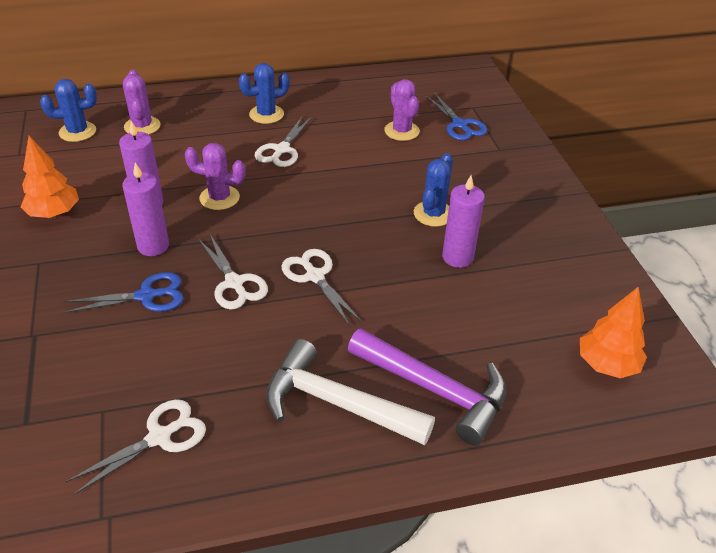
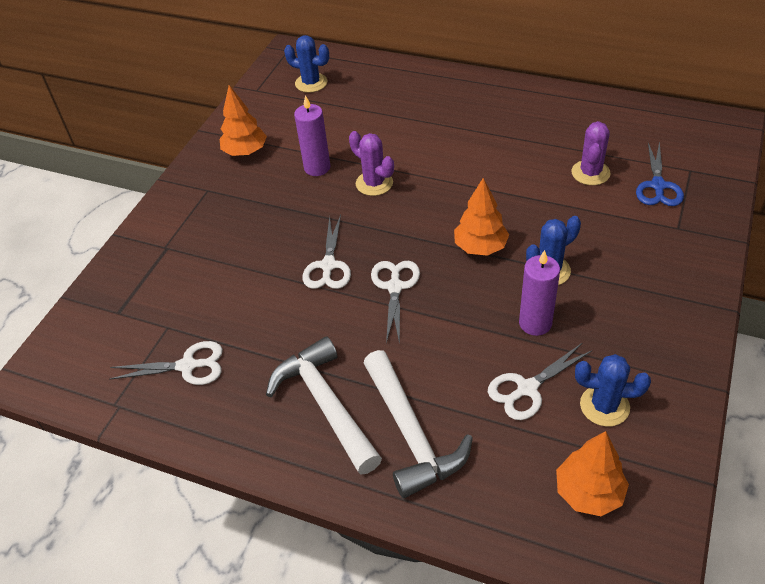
camera: 40 degrees right, 5 degrees up
blue scissors [63,272,184,313] -> none
purple candle [122,163,169,256] -> none
purple cactus [123,70,160,134] -> none
blue cactus [239,63,290,124] -> blue cactus moved to [575,354,651,426]
white scissors [255,117,312,167] -> white scissors moved to [488,343,592,420]
purple hammer [348,328,506,445] -> white hammer [364,350,473,498]
none -> orange tree [454,178,509,256]

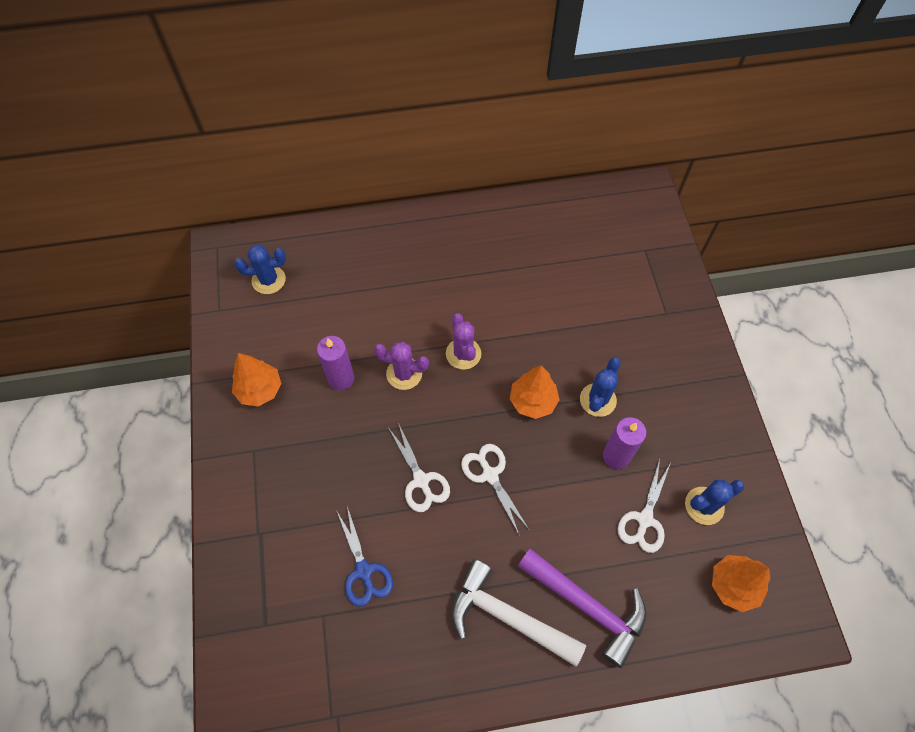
camera: 35 degrees left, 15 degrees up
white scissors [109,341,223,385] -> none
white hammer [364,350,473,498] -> purple hammer [518,549,647,668]
purple cactus [572,121,611,185] -> purple cactus moved to [446,313,481,370]
blue scissors [636,141,684,206] -> blue scissors moved to [336,506,393,607]

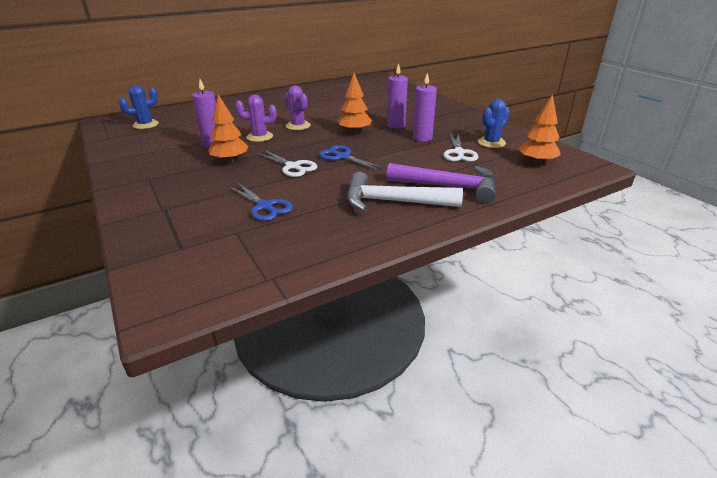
camera: 20 degrees left, 30 degrees down
orange tree [232,353,281,407] -> orange tree moved to [208,94,249,163]
white scissors [461,444,528,534] -> blue scissors [319,145,385,171]
blue cactus [580,357,621,417] -> purple candle [387,63,408,129]

